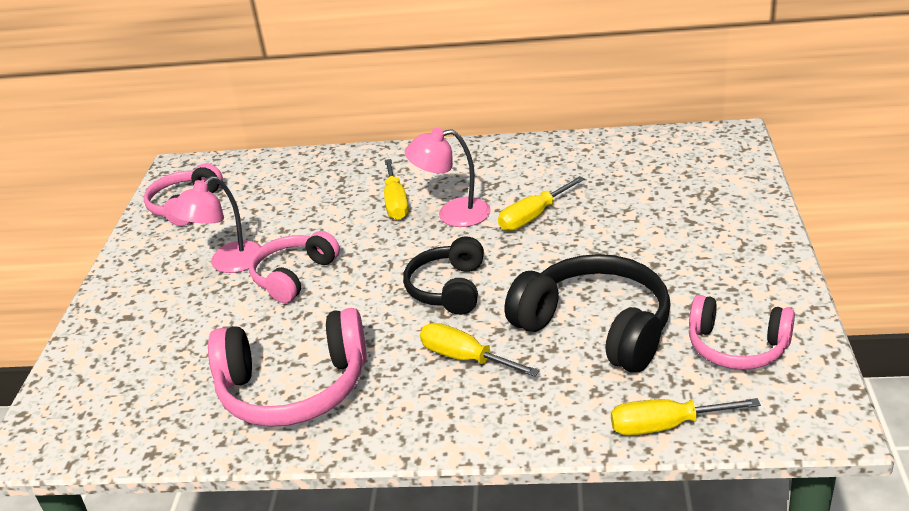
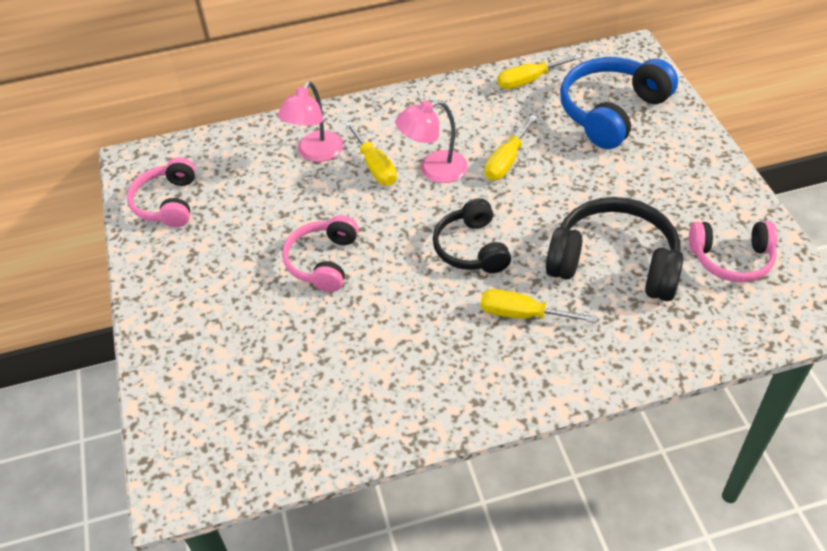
camera: 20 degrees left, 15 degrees up
pink lamp [170,176,262,273] -> pink lamp moved to [278,81,343,162]
pink headphones [208,308,367,427] -> none
yellow screwdriver [611,398,761,435] -> yellow screwdriver moved to [497,54,582,89]
none -> blue headphones [560,57,678,149]

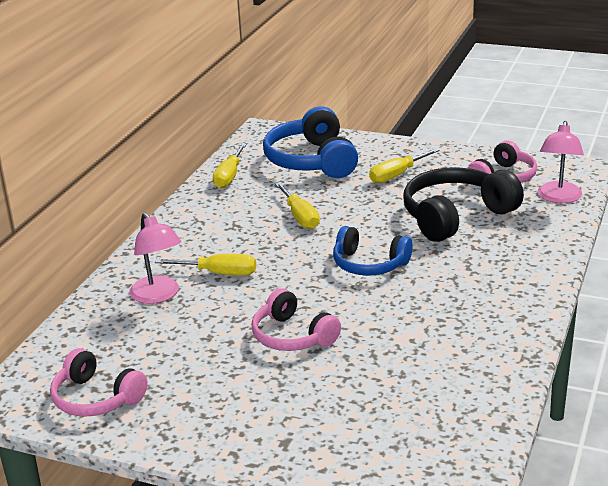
camera: 55 degrees left, 20 degrees down
pink lamp [395,100,468,183] -> pink lamp moved to [537,121,584,203]
black headphones [433,198,511,273] -> blue headphones [333,226,413,276]
yellow screwdriver [481,289,598,323] -> yellow screwdriver moved to [369,148,439,183]

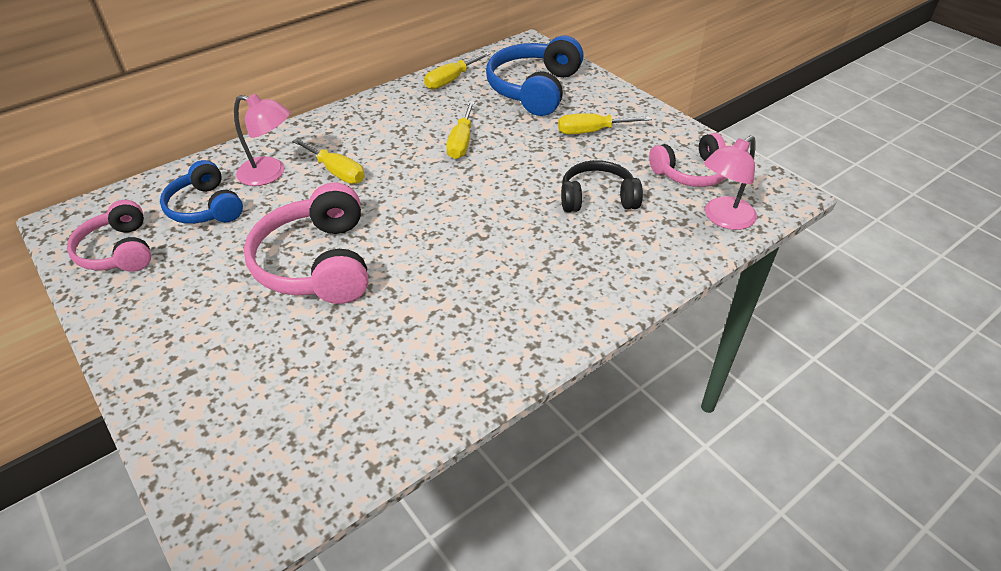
camera: 30 degrees right, 15 degrees up
pink lamp [129,213,181,304] -> pink lamp turned 75 degrees counterclockwise [234,94,290,186]
pink headphones [252,288,341,351] -> pink headphones [244,183,368,304], size x1.56
blue headphones [333,226,413,276] -> blue headphones moved to [160,160,243,224]
black headphones [403,167,524,242] -> black headphones [561,160,643,212], size x0.64

